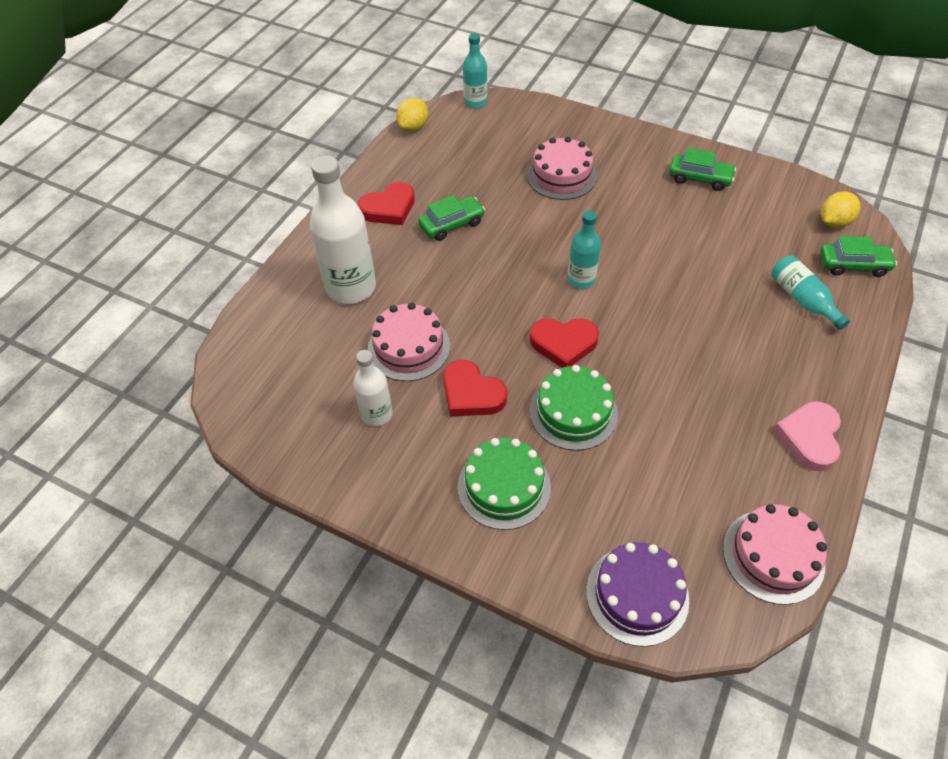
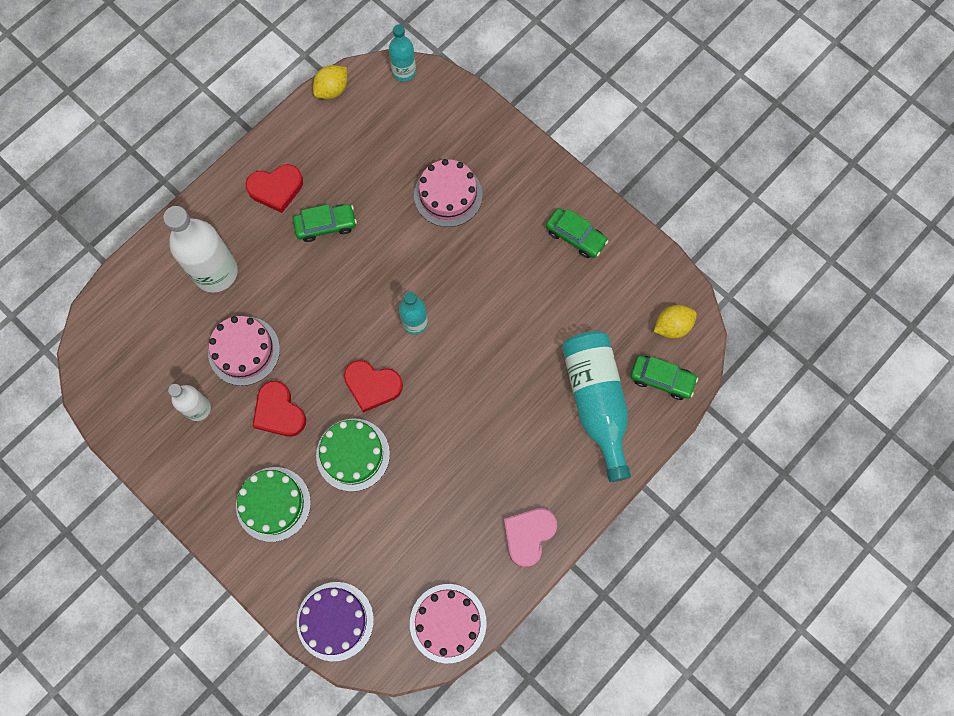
camera: 15 degrees right, 20 degrees up
turquoise bottle [771,256,850,330] -> turquoise bottle [562,331,631,482], size x1.79

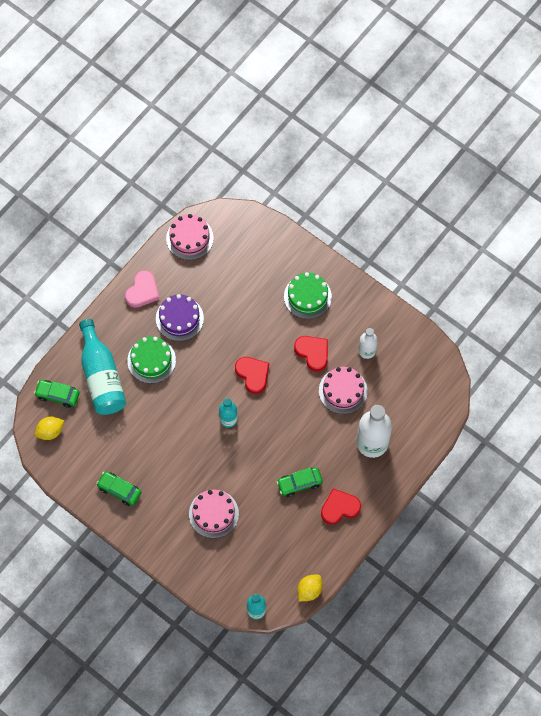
camera: 175 degrees right, 5 degrees down
purple cake [297,582,374,661] -> purple cake moved to [156,294,204,341]
green cake [316,418,390,492] -> green cake moved to [127,336,176,383]
red heart [344,360,403,413] -> red heart turned 45 degrees clockwise [235,357,269,394]

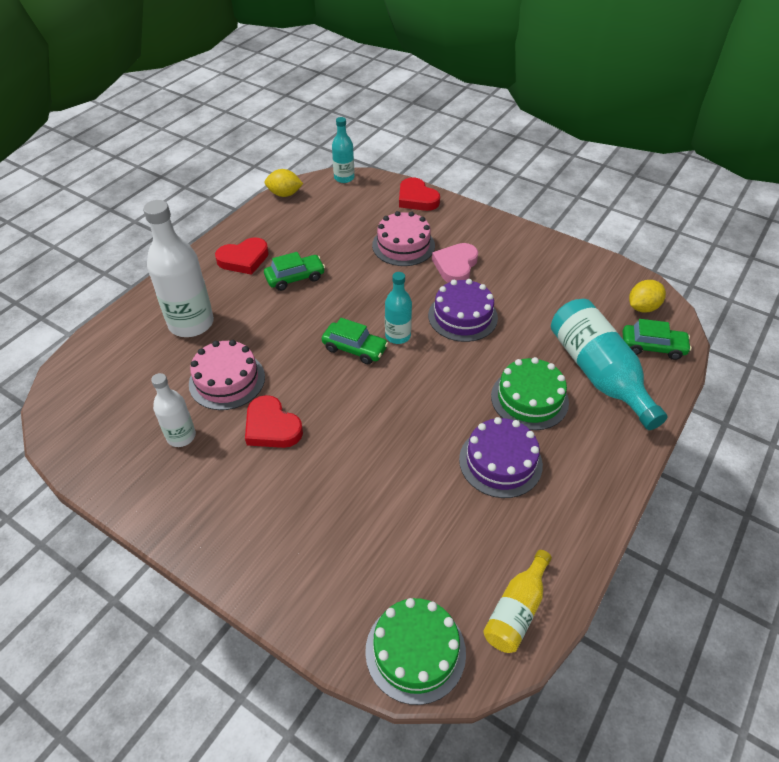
camera: 175 degrees right, 20 degrees down
green car [96,471,141,506] -> green car moved to [322,318,388,364]
pink heart [125,270,160,308] -> pink heart moved to [432,243,478,283]
pink cake [166,214,214,260] -> yellow bottle [483,550,552,653]
red heart [235,357,269,394] -> red heart moved to [399,177,440,211]
green cake [284,272,332,319] -> green cake moved to [365,598,466,705]
yellow lemon [297,575,322,601] -> yellow lemon turned 60 degrees clockwise [265,169,303,197]
none -> purple cake [428,279,498,342]

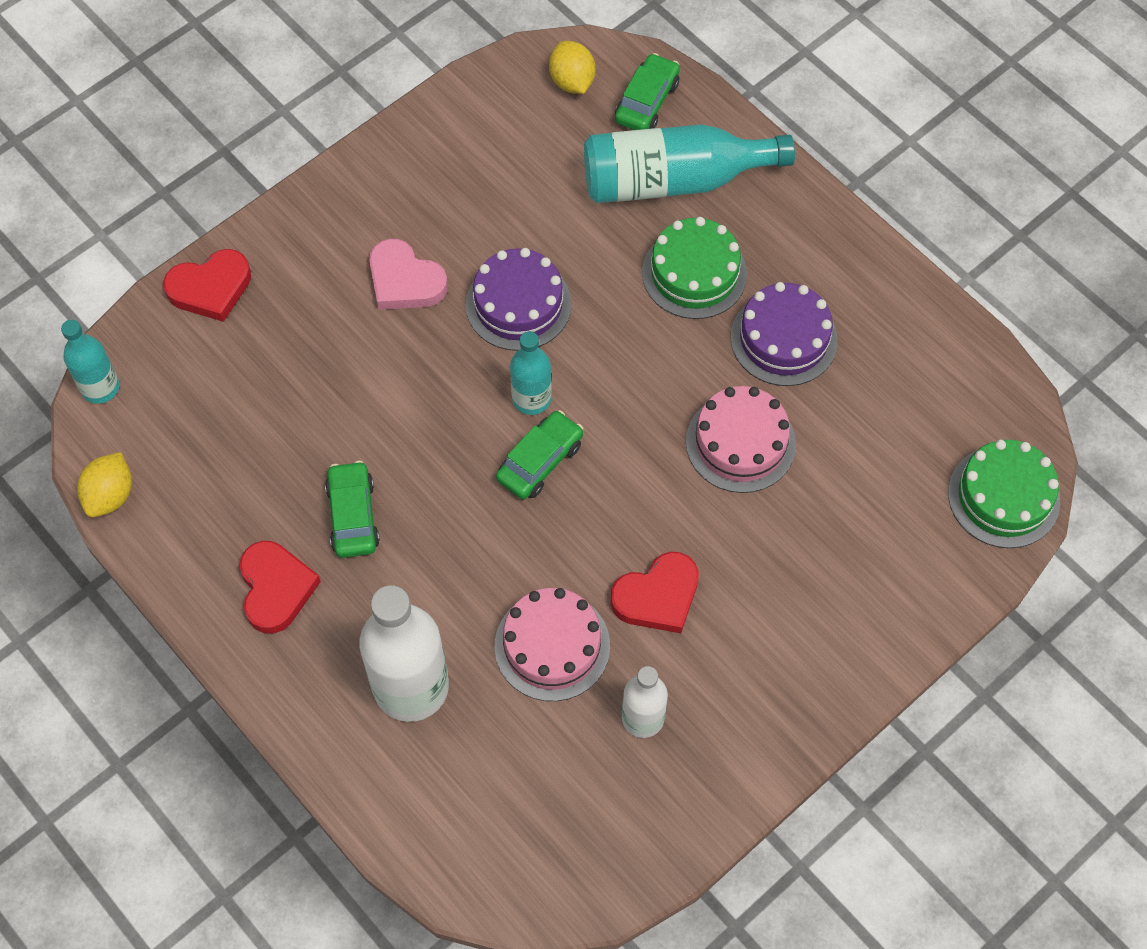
camera: 75 degrees left, 15 degrees up
pink cake [372,211,435,266] -> pink cake moved to [686,386,796,493]
yellow bottle [483,550,552,653] -> none

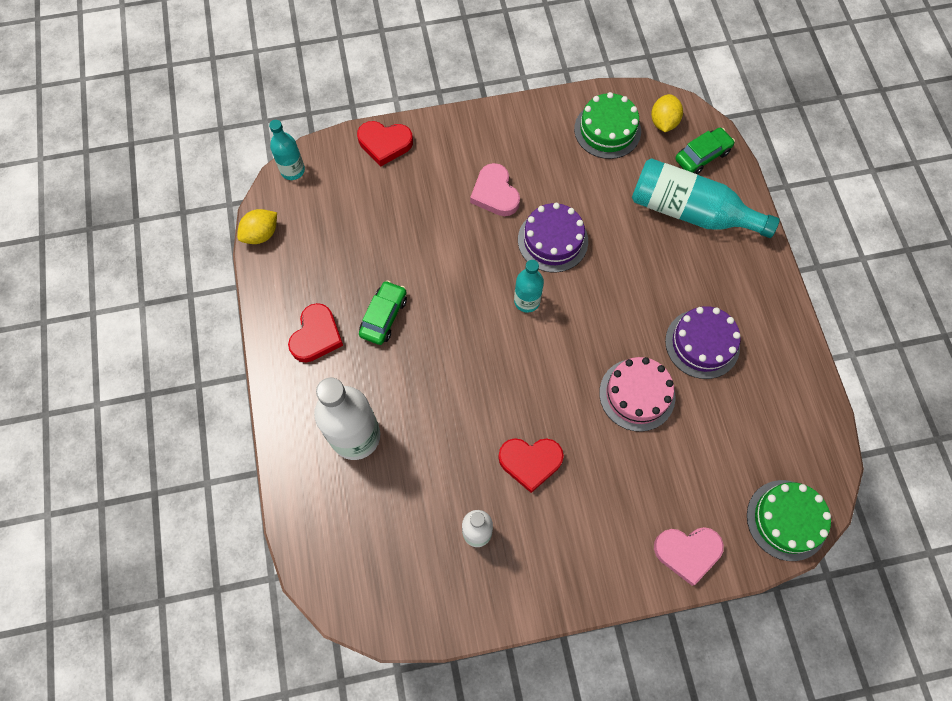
camera: 30 degrees right, 5 degrees up
pink cake [495,588,610,701] -> none
green car [496,410,584,499] -> none
green cake [642,217,747,319] -> green cake moved to [574,92,641,159]
none -> pink heart [654,527,724,586]

